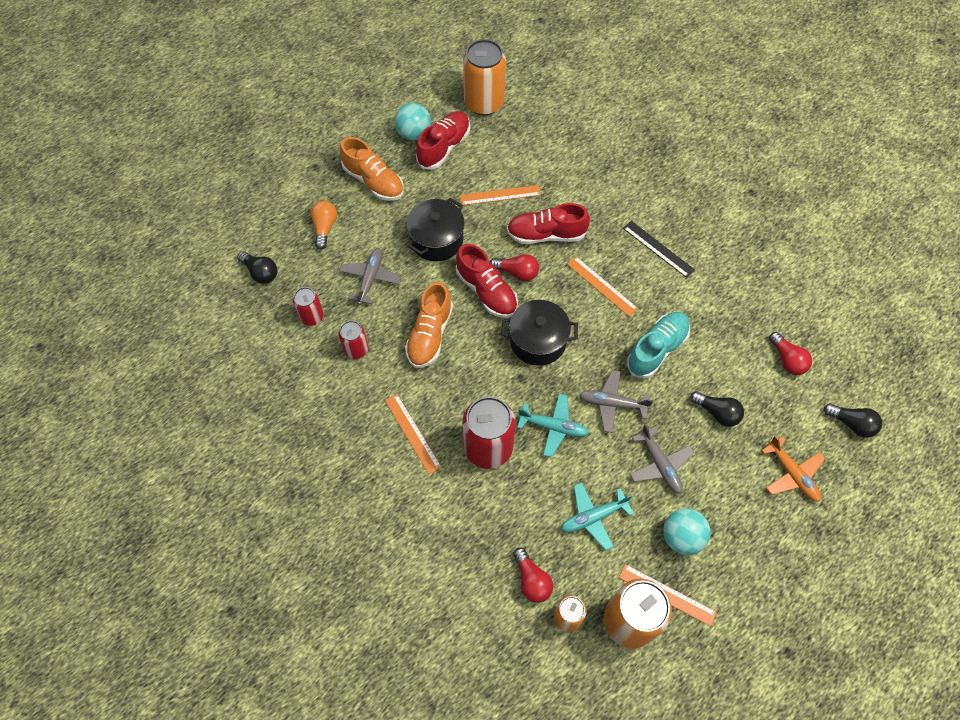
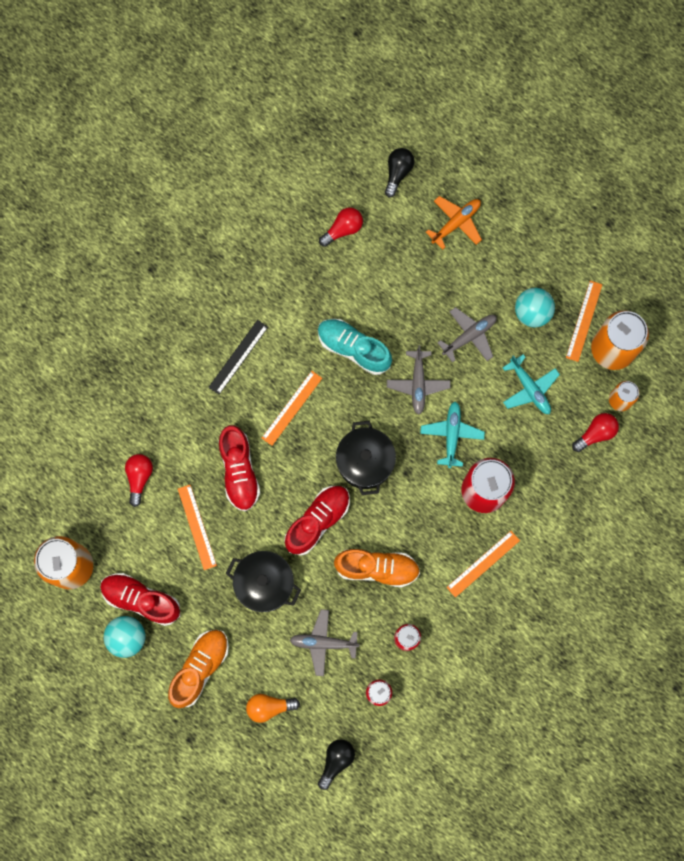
camera: 100 degrees left, 15 degrees up
red light bulb [490,254,539,281] -> red light bulb moved to [125,454,153,507]
black light bulb [690,391,744,427] -> none

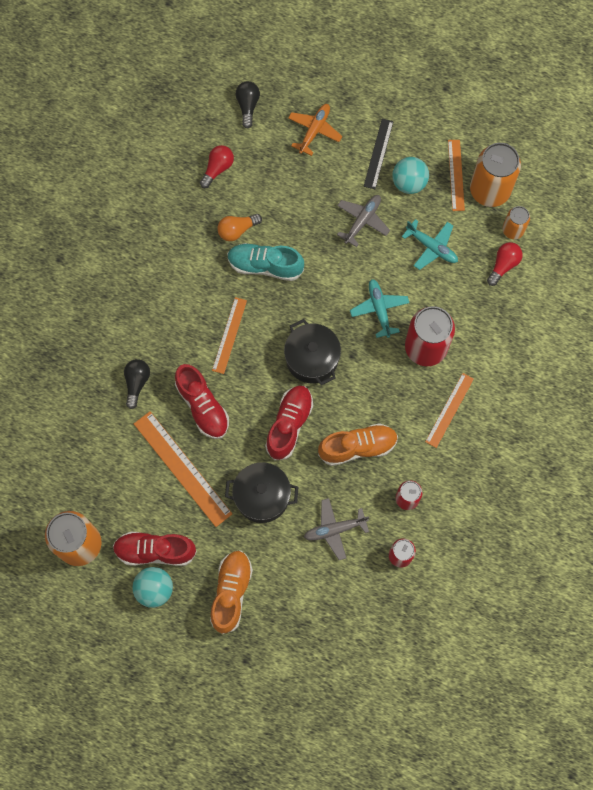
camera: 20 degrees left, 5 degrees down
red light bulb [125,454,153,507] -> none
orange ruler [178,485,217,570] -> orange ruler [134,411,232,527], size x1.63
black ruler [208,320,268,394] -> black ruler moved to [364,119,394,189]
orange light bulb [246,694,300,723] -> orange light bulb moved to [217,214,262,241]
black light bulb [318,739,355,790] -> black light bulb moved to [124,359,150,409]
grey plane [387,345,451,415] -> none

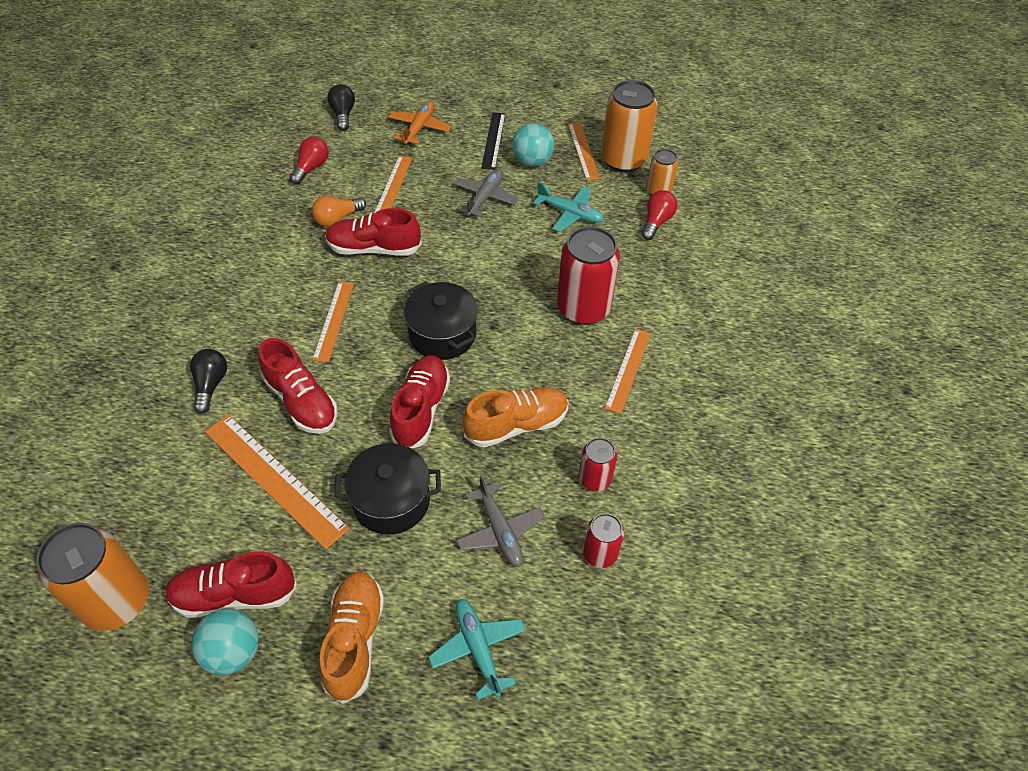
camera: 10 degrees left, 20 degrees down
turquoise shoe [227,243,304,281] -> red shoe [325,208,422,256]
grey plane [304,498,369,560] -> grey plane turned 90 degrees counterclockwise [456,475,545,567]
turquoise plane [350,279,409,338] -> turquoise plane moved to [428,599,526,700]
none -> orange ruler [374,156,412,213]

